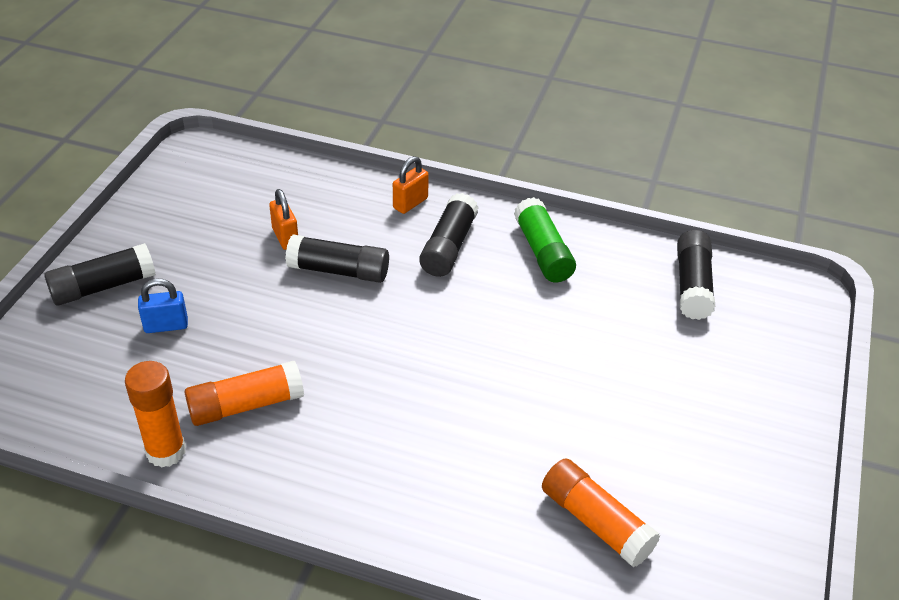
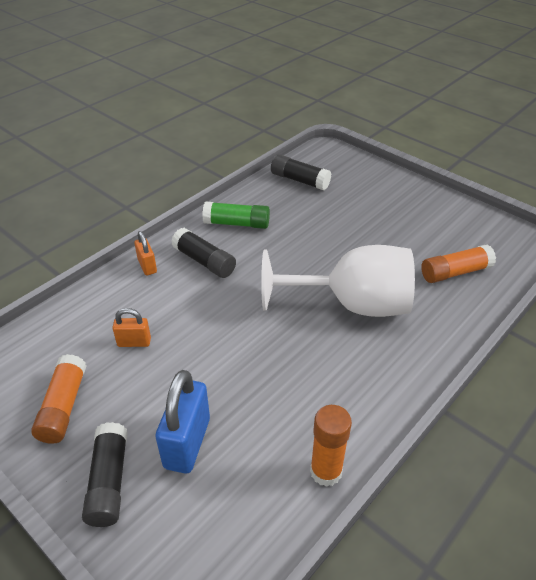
camera: 65 degrees left, 0 degrees up
blue padlock [138,279,188,333] -> blue padlock [155,370,210,474], size x1.82
orange glue stick [185,361,304,426] -> orange glue stick moved to [31,354,86,444]
black glue stick [285,235,389,283] -> none
none -> white goblet [261,245,415,317]

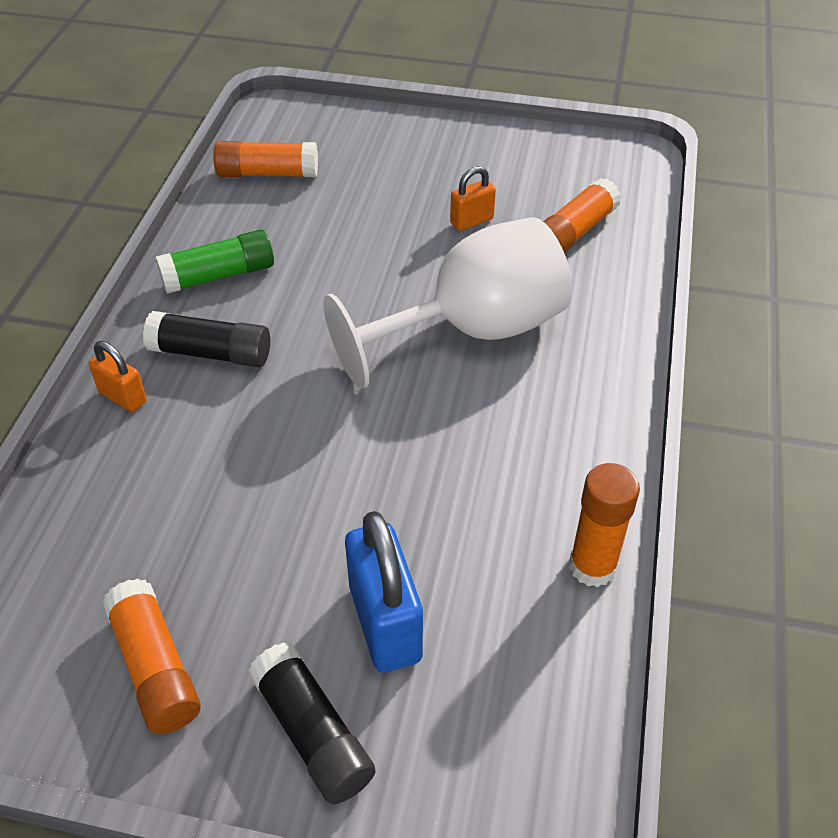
camera: 30 degrees left, 5 degrees up
orange padlock [113,308,151,347] -> orange padlock moved to [450,166,496,231]
black glue stick [271,154,331,190] -> orange glue stick [213,141,318,177]

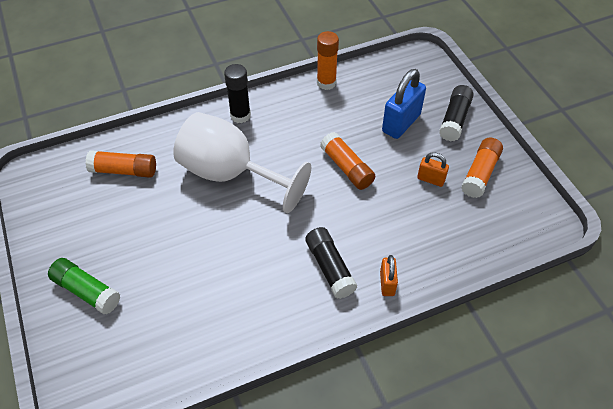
camera: 125 degrees left, 5 degrees up
green glue stick [156,229,274,294] -> green glue stick moved to [48,258,120,315]
orange glue stick [213,141,318,177] -> orange glue stick moved to [320,132,375,190]
orange padlock [450,166,496,231] -> orange padlock moved to [417,152,449,187]
none -> black glue stick [224,64,251,123]

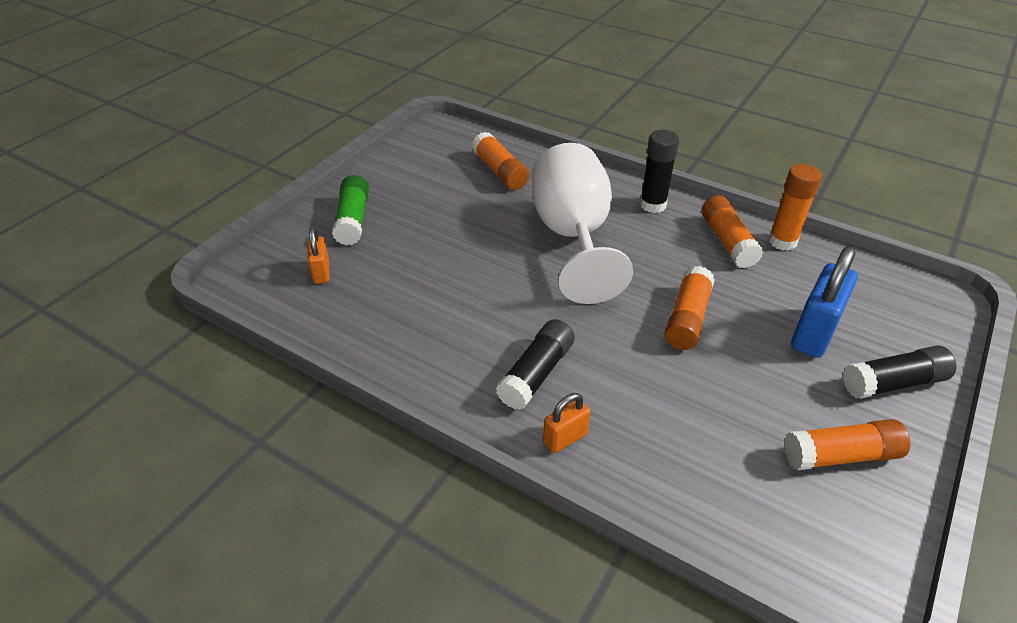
camera: 55 degrees right, 10 degrees down
blue padlock [382,69,426,139] -> blue padlock turned 60 degrees counterclockwise [791,246,858,358]
orange padlock [417,152,449,187] -> orange padlock moved to [308,227,330,284]
none -> orange glue stick [702,195,763,268]

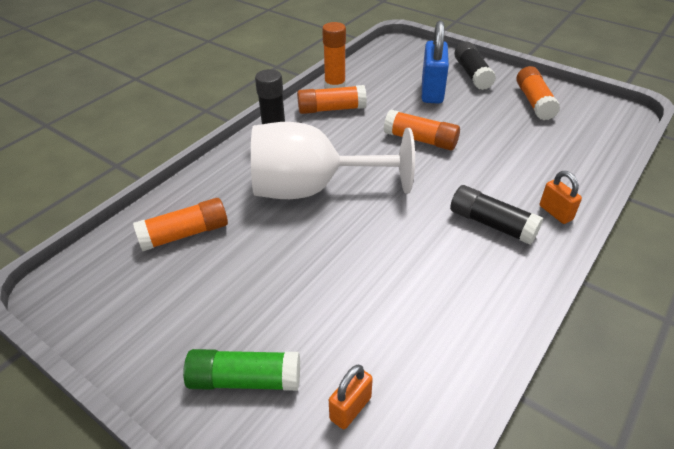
camera: 85 degrees left, 0 degrees up
orange padlock [308,227,330,284] -> orange padlock turned 45 degrees counterclockwise [329,365,373,429]
blue padlock [791,246,858,358] -> blue padlock turned 60 degrees clockwise [422,20,449,104]

